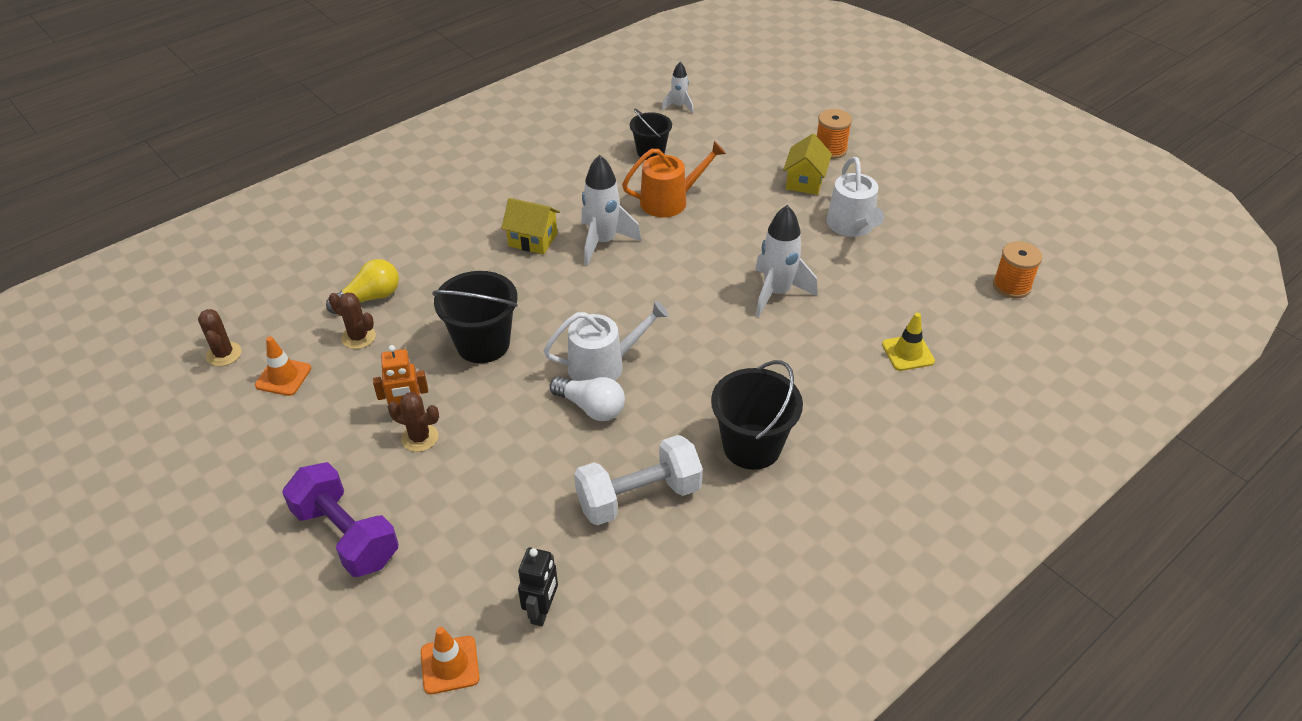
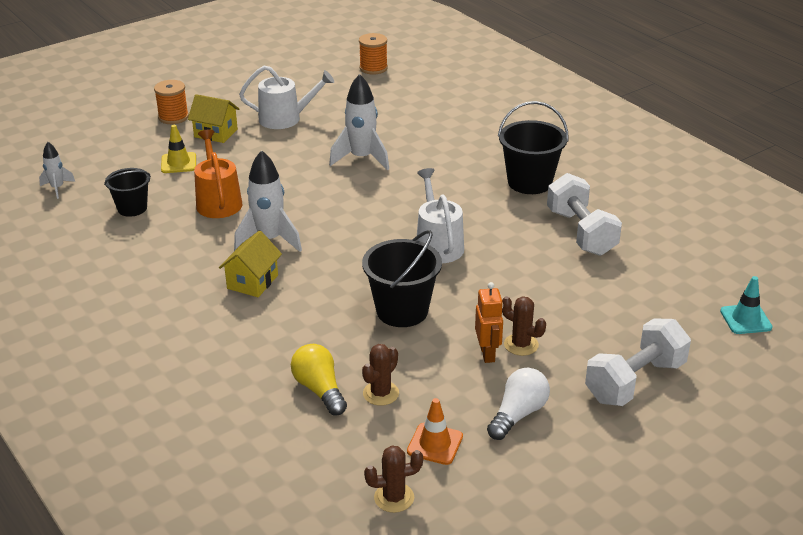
camera: 85 degrees left, 10 degrees down
purple dumbbell [282,462,399,577] -> white dumbbell [585,318,691,406]
brown cactus [388,392,439,452] -> brown cactus turned 75 degrees counterclockwise [502,296,546,356]
orange traffic cone [421,627,480,694] -> turquoise traffic cone [720,276,772,334]
black robot [518,547,558,626] -> none
white light bulb [550,376,625,421] -> white light bulb moved to [487,368,550,440]
yellow traffic cone [882,313,935,371] -> yellow traffic cone moved to [161,125,196,173]

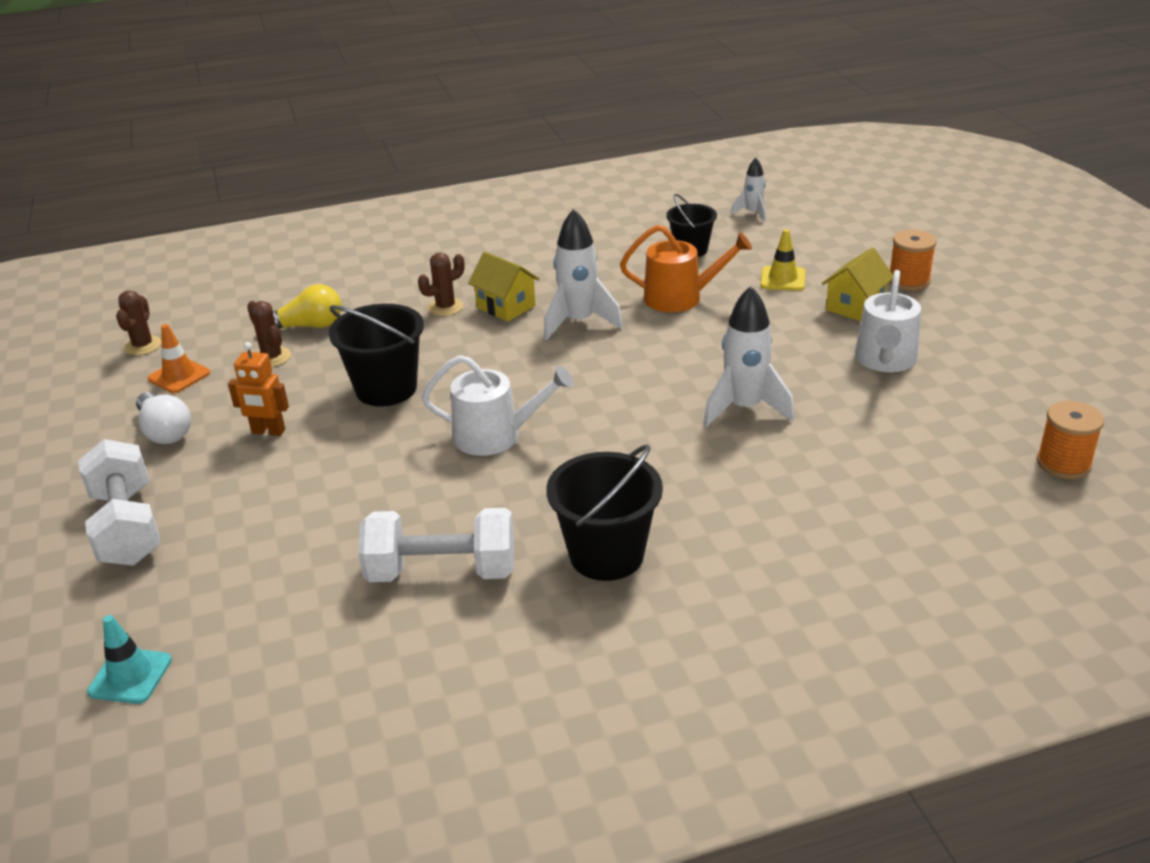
camera: 110 degrees right, 0 degrees up
brown cactus [502,296,546,356] -> brown cactus moved to [418,253,465,316]

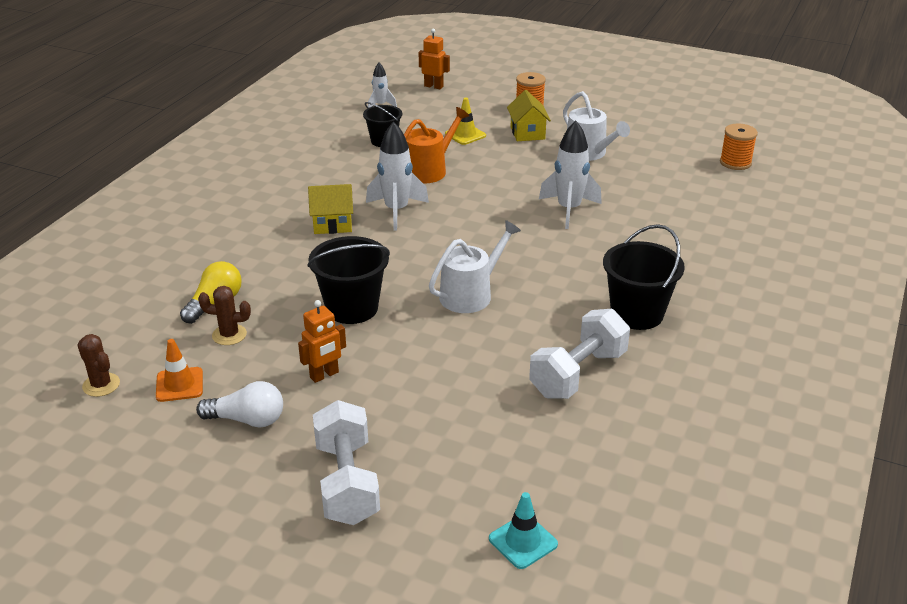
camera: 50 degrees left, 0 degrees up
white dumbbell [78,439,161,566] -> white dumbbell turned 60 degrees clockwise [313,400,380,525]
brown cactus [418,253,465,316] -> none
none -> orange robot [419,29,450,89]

